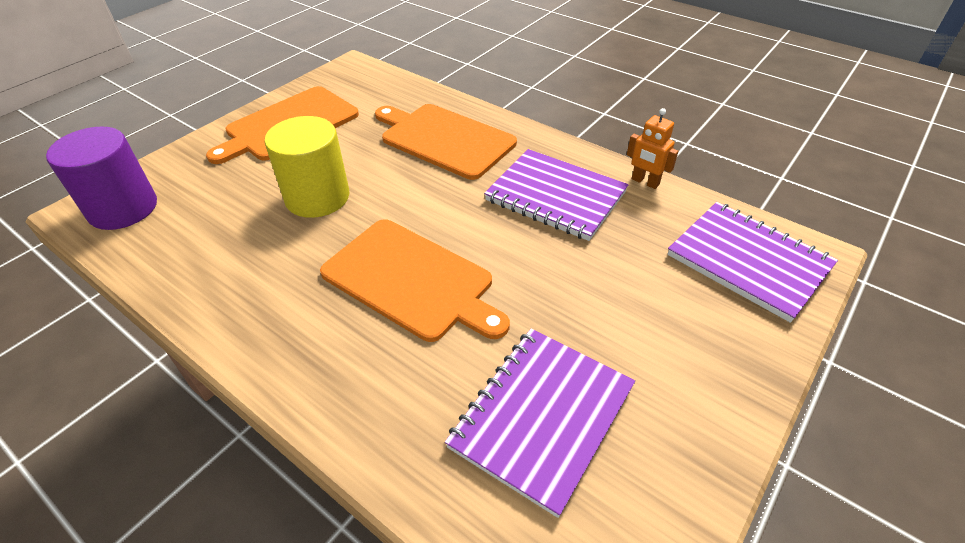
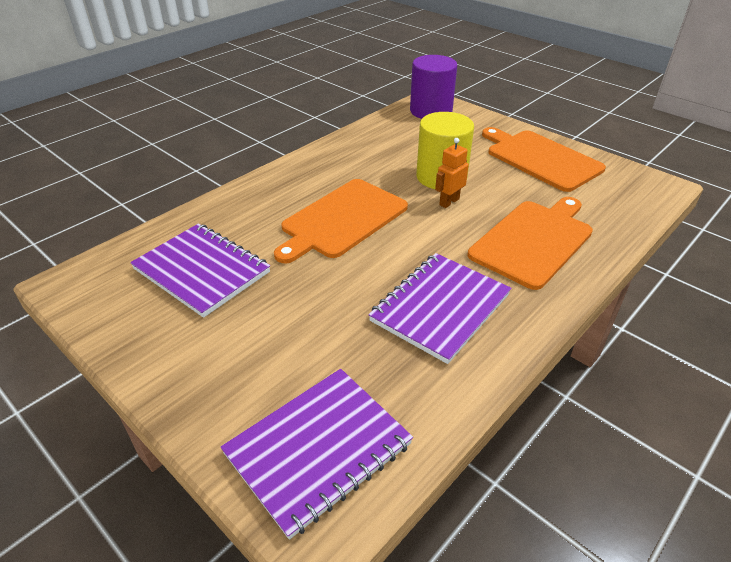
camera: 95 degrees right, 5 degrees down
orange robot [627,108,678,189] -> orange robot moved to [435,138,469,208]

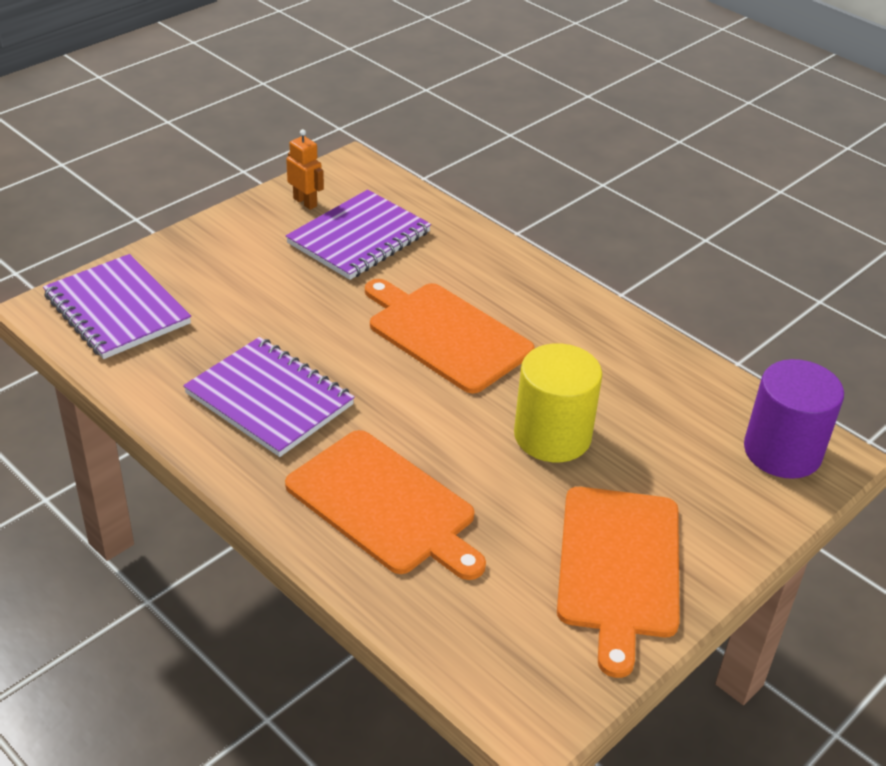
camera: 90 degrees right, 0 degrees up
orange robot [435,138,469,208] -> orange robot moved to [286,129,324,210]
orange cutting board [482,127,606,192] -> orange cutting board turned 135 degrees clockwise [557,487,680,678]

